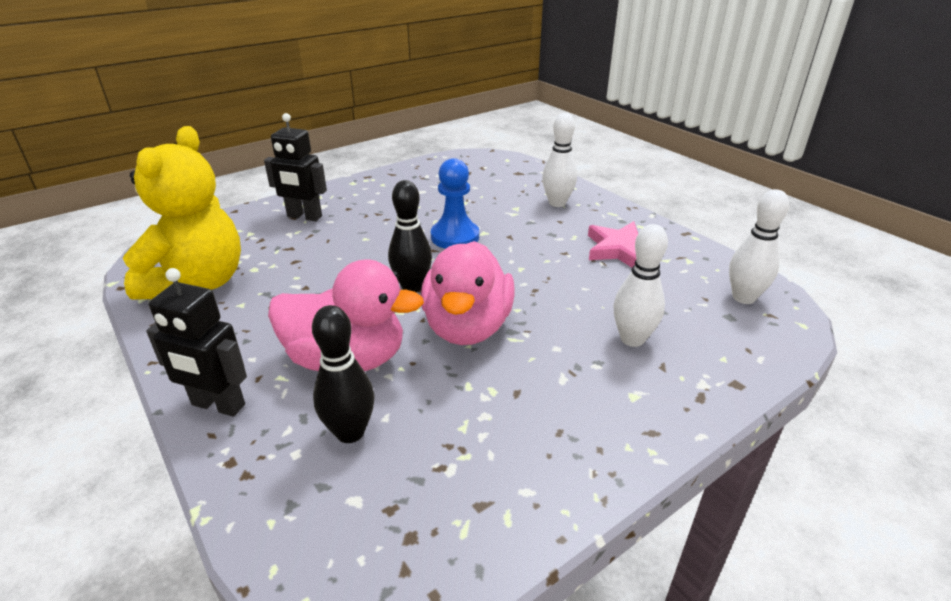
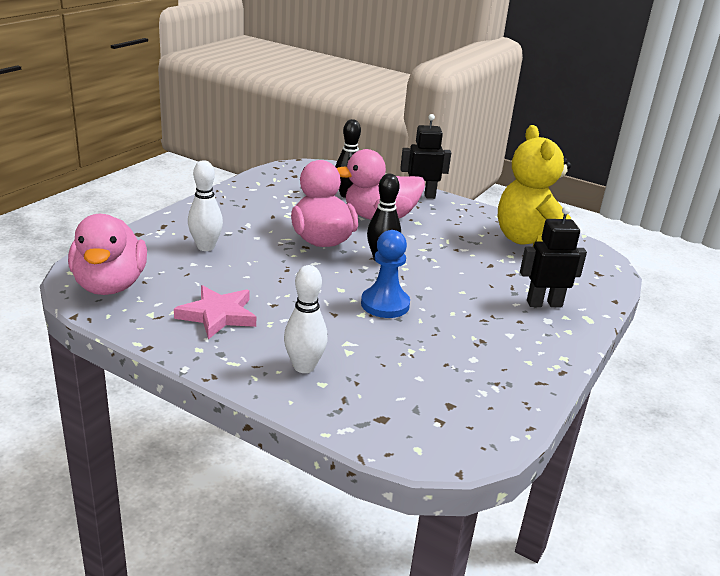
camera: 155 degrees right, 5 degrees down
white bowling pin [729,189,789,304] -> pink duck [68,214,147,295]

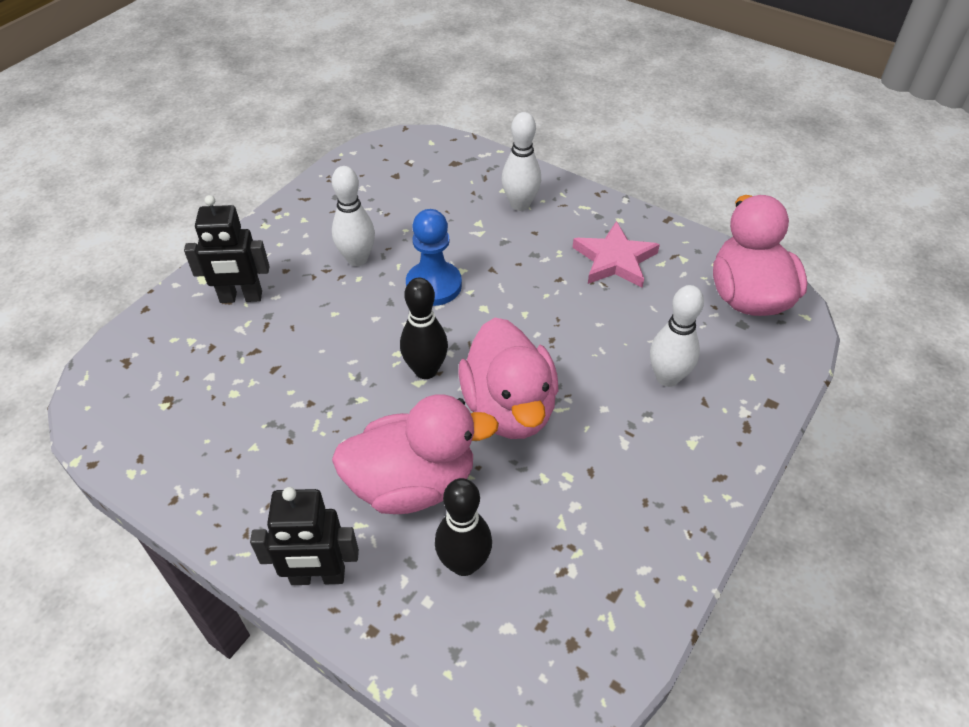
camera: 175 degrees left, 20 degrees up
yellow teddy bear [498,125,571,246] -> none
none -> white bowling pin [332,166,375,266]

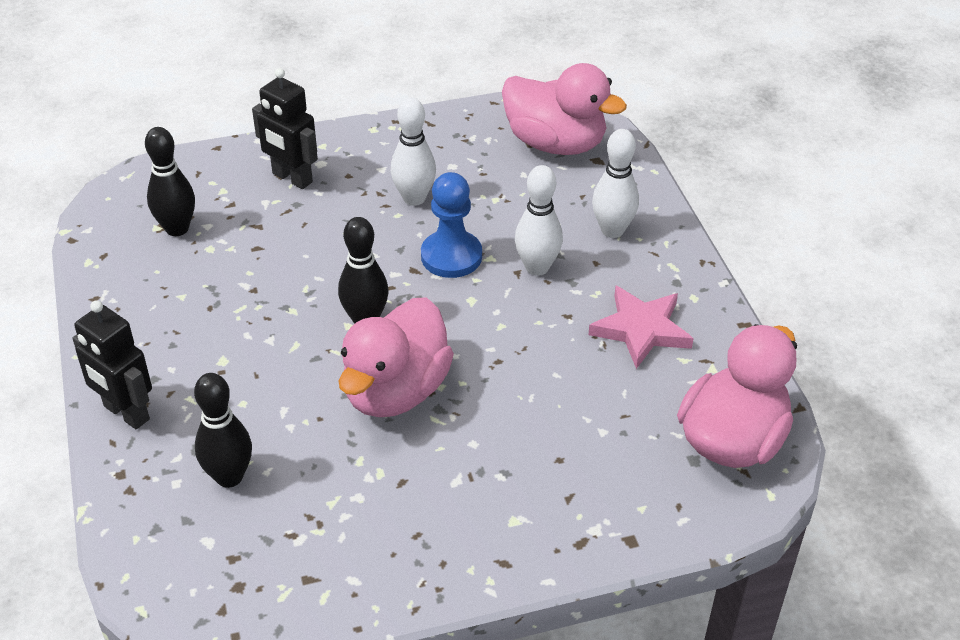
camera: 40 degrees right, 5 degrees down
pink duck [332,394,499,514] -> pink duck moved to [502,63,627,155]
white bowling pin [650,285,704,387] -> white bowling pin moved to [515,165,563,276]
none -> black bowling pin [145,127,195,236]

